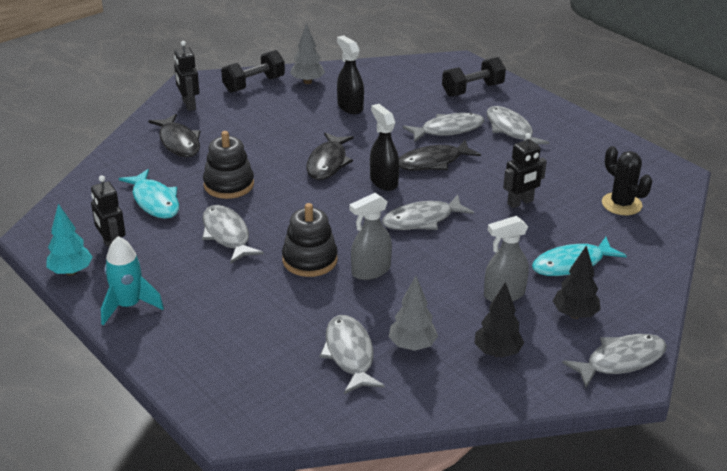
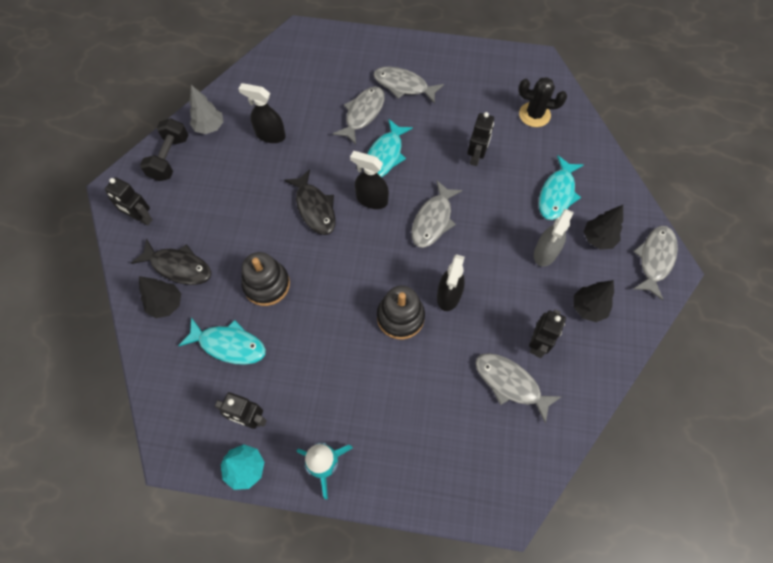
camera: 40 degrees left, 30 degrees up
grey fish [202,205,264,264] -> none
grey spray bottle [350,193,392,280] -> black spray bottle [437,254,465,311]
grey tree [389,276,438,351] -> black robot [529,309,566,358]
black fish [399,139,481,171] -> turquoise fish [367,119,413,177]
black dumbbell [442,57,506,96] -> none
none -> black tree [139,276,181,318]

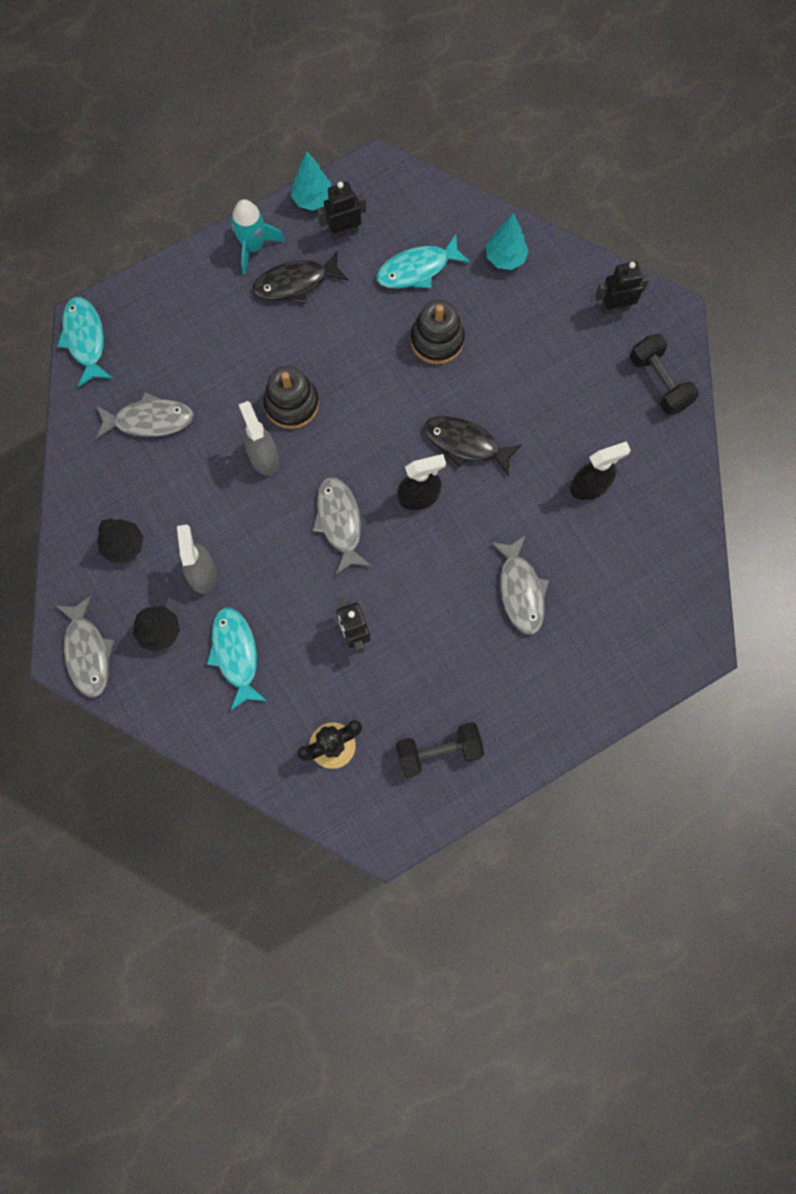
camera: 140 degrees right, 10 degrees up
black fish [131,239,211,285] -> black fish moved to [252,250,348,303]
black tree [139,276,181,318] -> turquoise tree [486,213,529,270]
grey tree [189,85,223,134] -> none
turquoise fish [367,119,413,177] -> turquoise fish moved to [57,297,112,387]
grey fish [374,67,444,104] -> none
black spray bottle [437,254,465,311] -> grey spray bottle [238,401,279,476]
black robot [529,309,566,358] -> none
none -> black dumbbell [396,722,484,778]

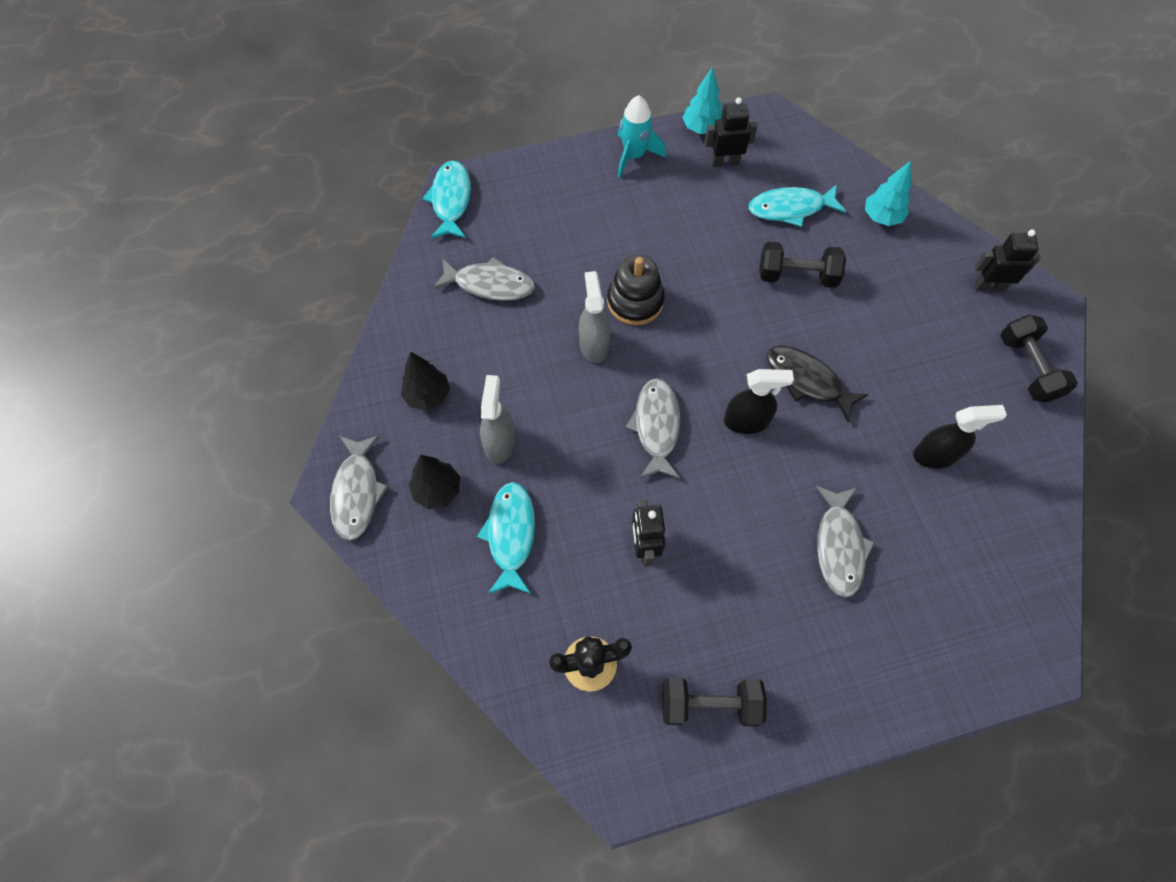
camera: 15 degrees right, 10 degrees down
black fish [252,250,348,303] -> none
black stacking toy [410,299,465,364] -> black dumbbell [759,242,846,288]

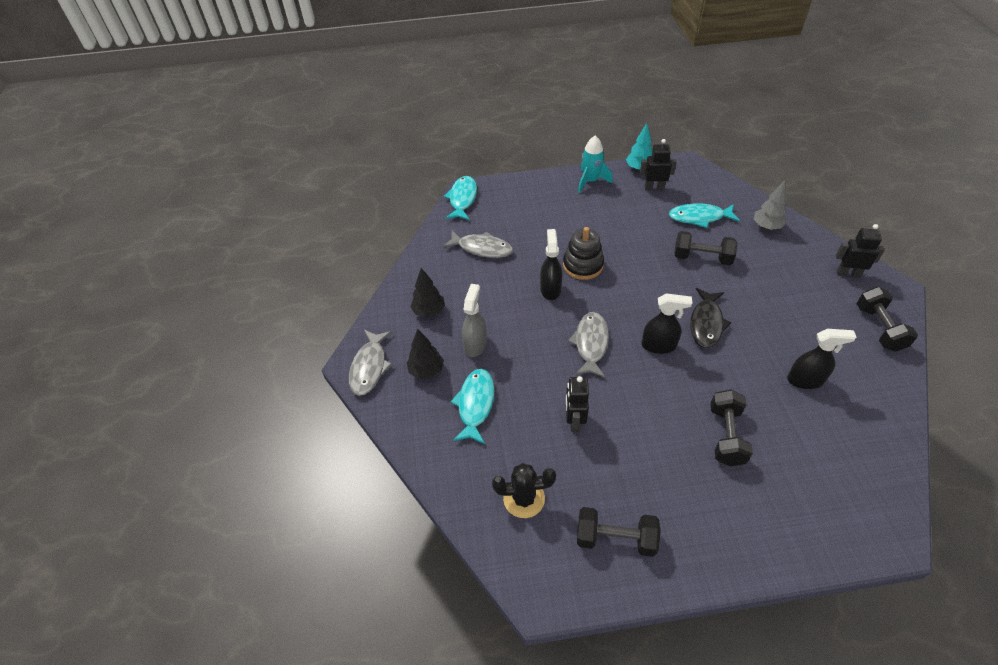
camera: 10 degrees right, 15 degrees down
grey spray bottle [579,271,610,363] -> black spray bottle [540,229,562,300]
black fish [766,346,869,423] -> black fish turned 120 degrees counterclockwise [690,288,732,348]
grey fish [815,486,875,598] -> black dumbbell [710,390,753,466]
turquoise tree [865,161,911,226] -> grey tree [754,181,787,230]

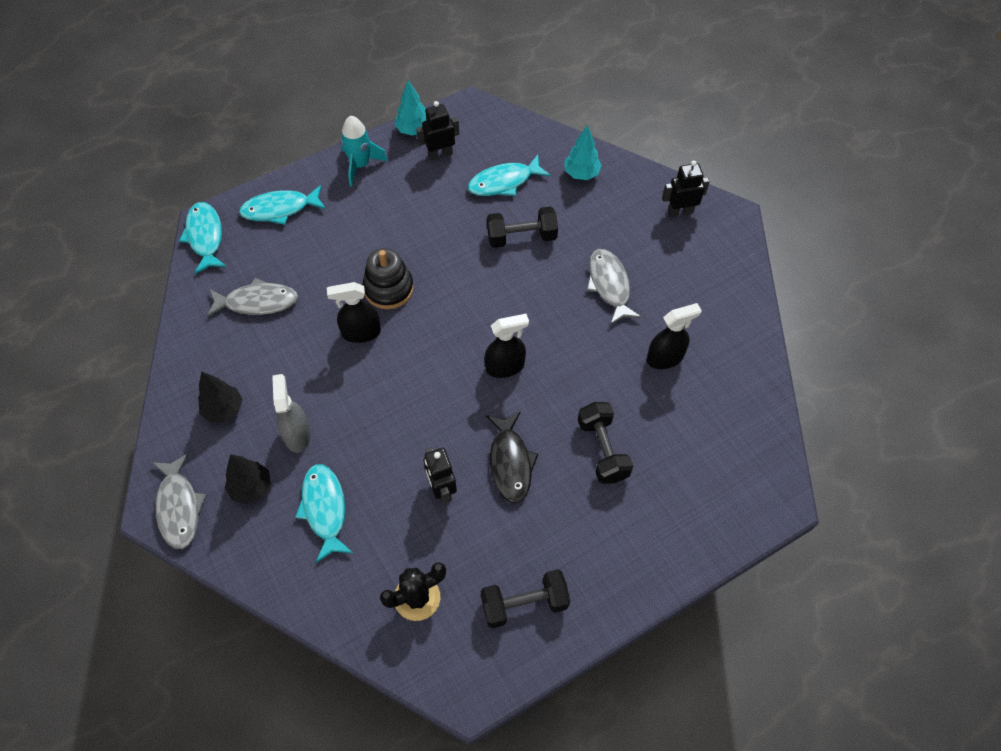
camera: 25 degrees left, 10 degrees up
black spray bottle [540,229,562,300] -> black spray bottle turned 75 degrees counterclockwise [327,282,381,343]
grey fish [568,312,609,378] -> grey fish moved to [587,249,642,325]
black fish [690,288,732,348] -> black fish moved to [486,412,538,503]
grey tree [754,181,787,230] -> turquoise tree [564,125,602,180]
black dumbbell [857,287,918,352] -> none
none -> turquoise fish [239,185,326,225]

